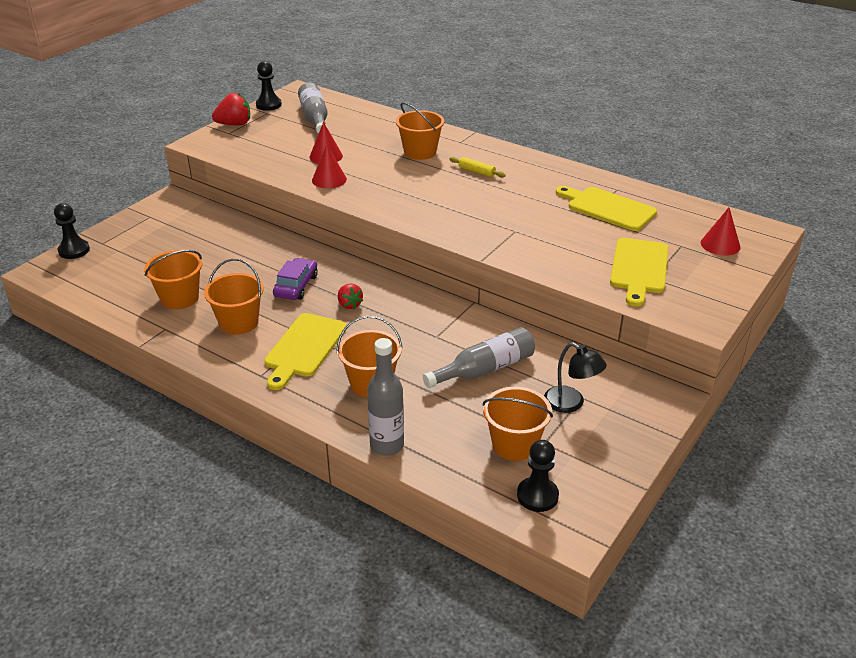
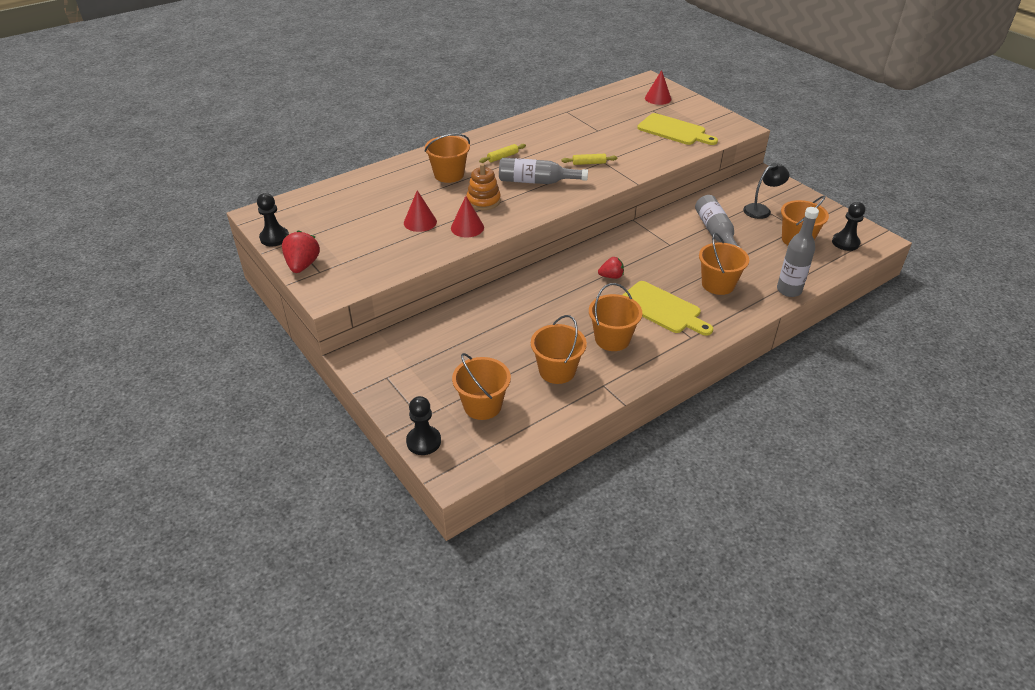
camera: 70 degrees left, 5 degrees up
purple car [273,258,318,300] -> none
grey bottle [298,82,328,134] -> grey bottle moved to [499,158,588,184]
yellow cutting board [556,186,657,231] -> none
none -> orange bucket [452,353,511,420]
none -> orange stacking toy [466,164,501,210]
none -> yellow rolling pin [561,154,617,165]

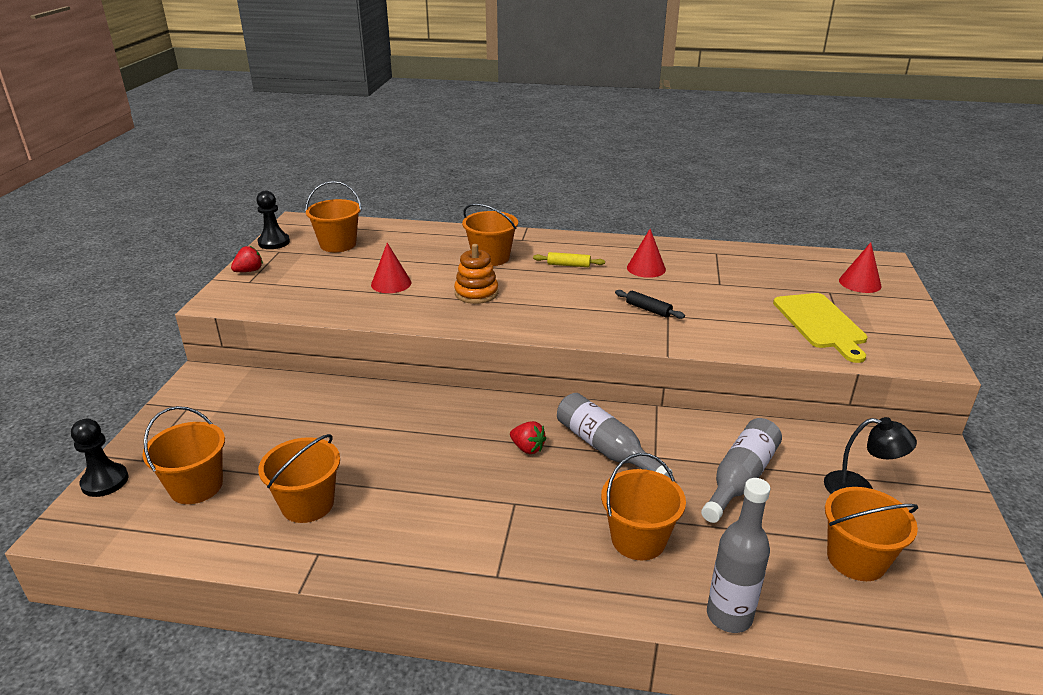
camera: 45 degrees right, 10 degrees down
red strawberry [282,230,320,273] -> red strawberry [231,246,263,272], size x0.65
red cone [451,196,484,237] -> red cone moved to [627,229,666,278]
grey bottle [499,158,588,184] -> grey bottle moved to [557,393,673,479]
yellow rolling pin [561,154,617,165] -> black rolling pin [615,290,685,319]
orange bucket [589,283,642,351] -> orange bucket moved to [305,181,362,252]
yellow cutting board [623,281,713,336] -> none
black pawn [832,202,865,251] -> none

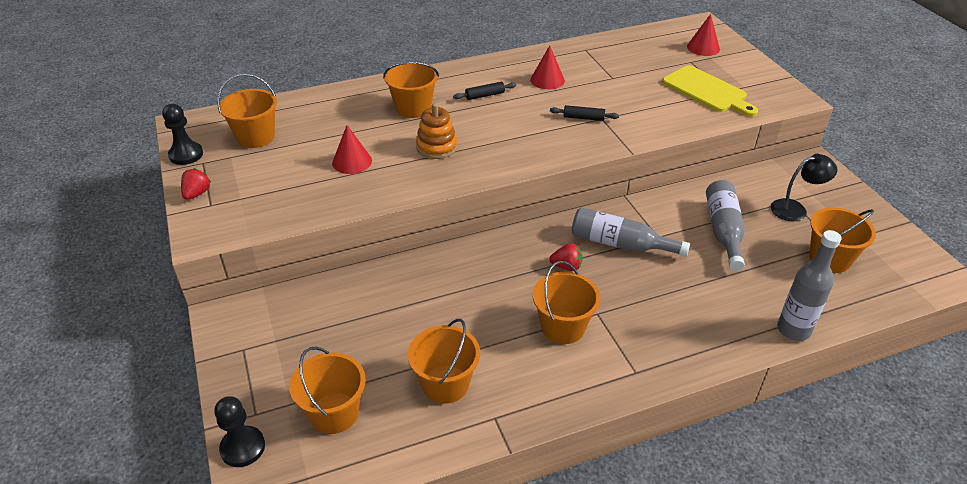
camera: 30 degrees left, 10 degrees up
yellow rolling pin [533,252,605,267] -> black rolling pin [453,82,516,100]
orange bucket [601,453,686,560] -> orange bucket moved to [533,261,600,344]

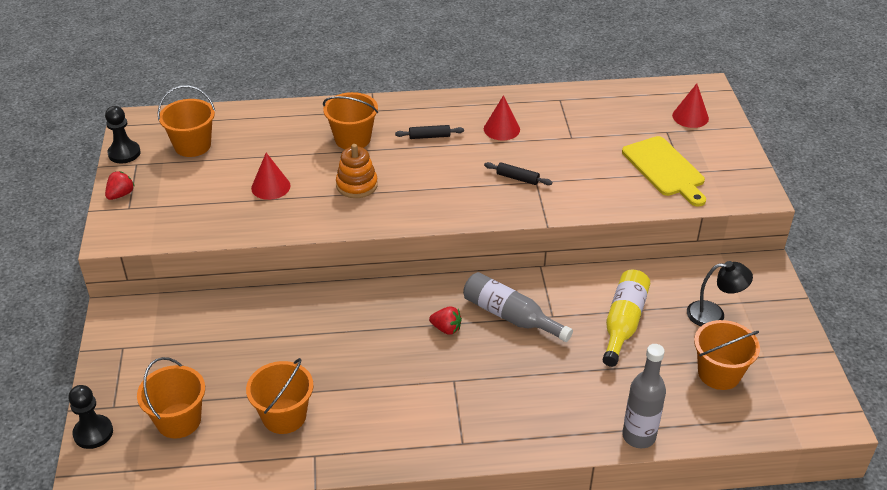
camera: 15 degrees right, 0 degrees up
orange bucket [533,261,600,344] -> none
grey bottle [706,180,745,271] -> yellow bottle [603,270,650,367]

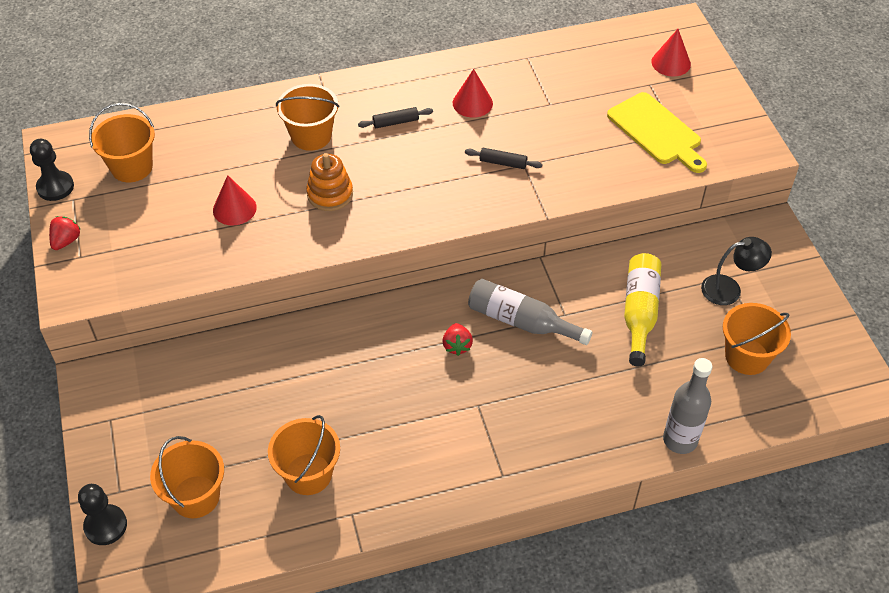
camera: 10 degrees left, 10 degrees up
red strawberry [429,306,462,335] -> red strawberry turned 75 degrees clockwise [442,323,473,356]

